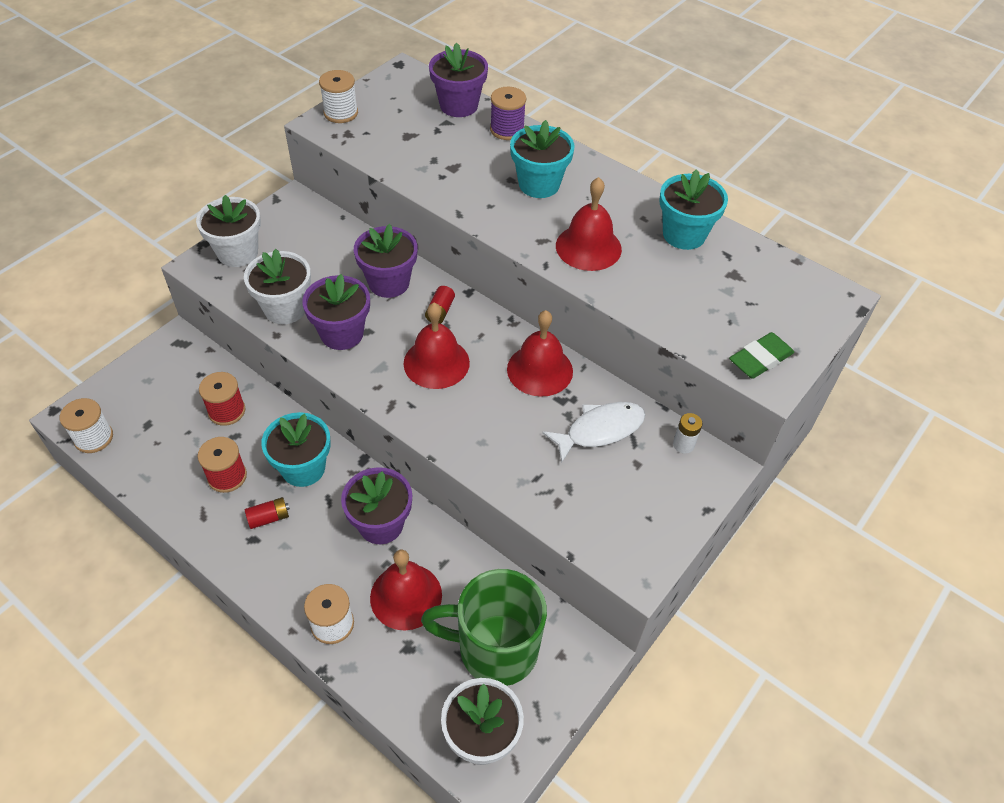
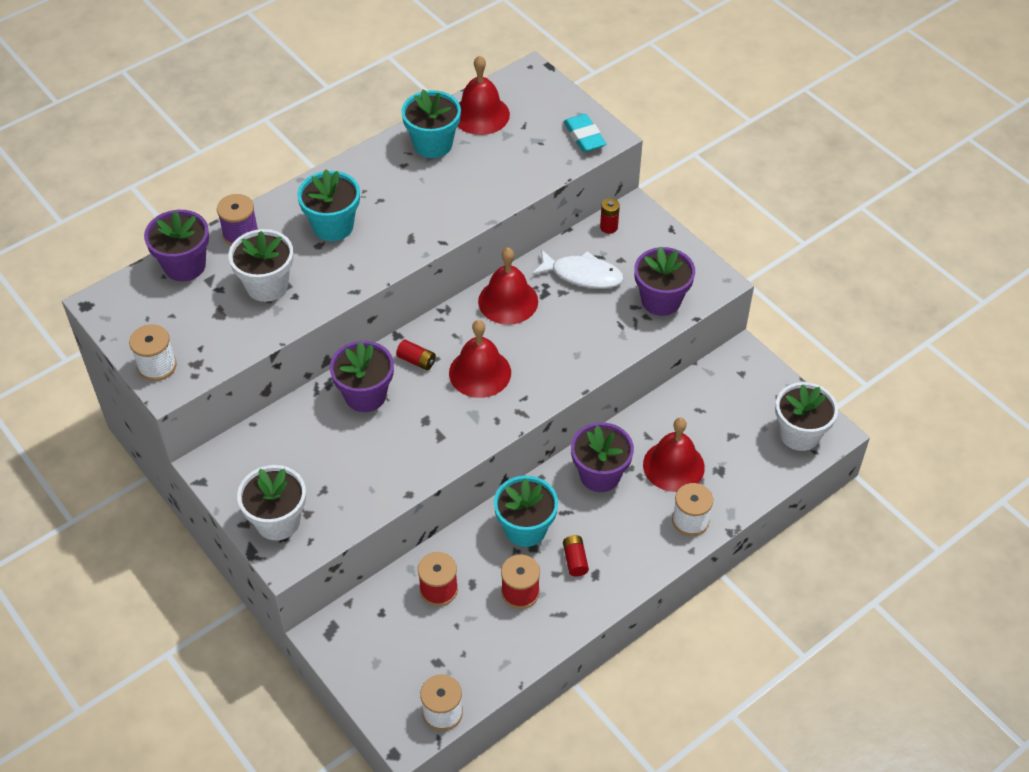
camera: 75 degrees left, 0 degrees up
white flower pot [244,249,311,324] -> white flower pot moved to [228,229,293,302]
purple flower pot [302,274,370,350] -> purple flower pot moved to [634,247,695,316]
green mug [421,569,547,686] -> none
white fish [542,402,645,463] -> white fish turned 120 degrees clockwise [532,249,624,289]
red bell [556,177,622,271] -> red bell moved to [457,55,510,135]
white battery [673,413,703,454] -> red battery [600,198,620,234]
green eraser [729,332,794,379] -> turquoise eraser [563,114,606,152]

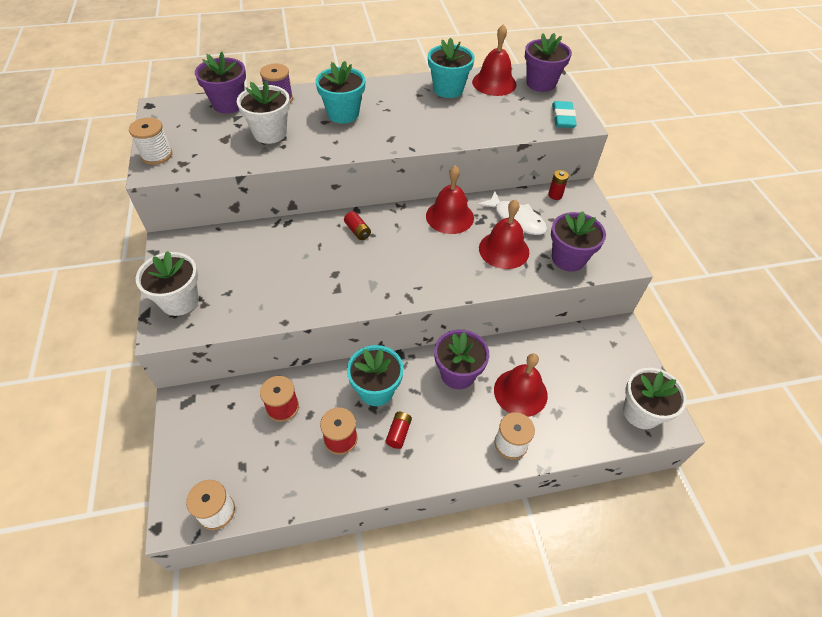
camera: 25 degrees right, 0 degrees up
purple flower pot [330,341,394,412] -> purple flower pot moved to [525,33,572,92]
red bell [449,320,511,398] -> red bell moved to [479,199,529,269]

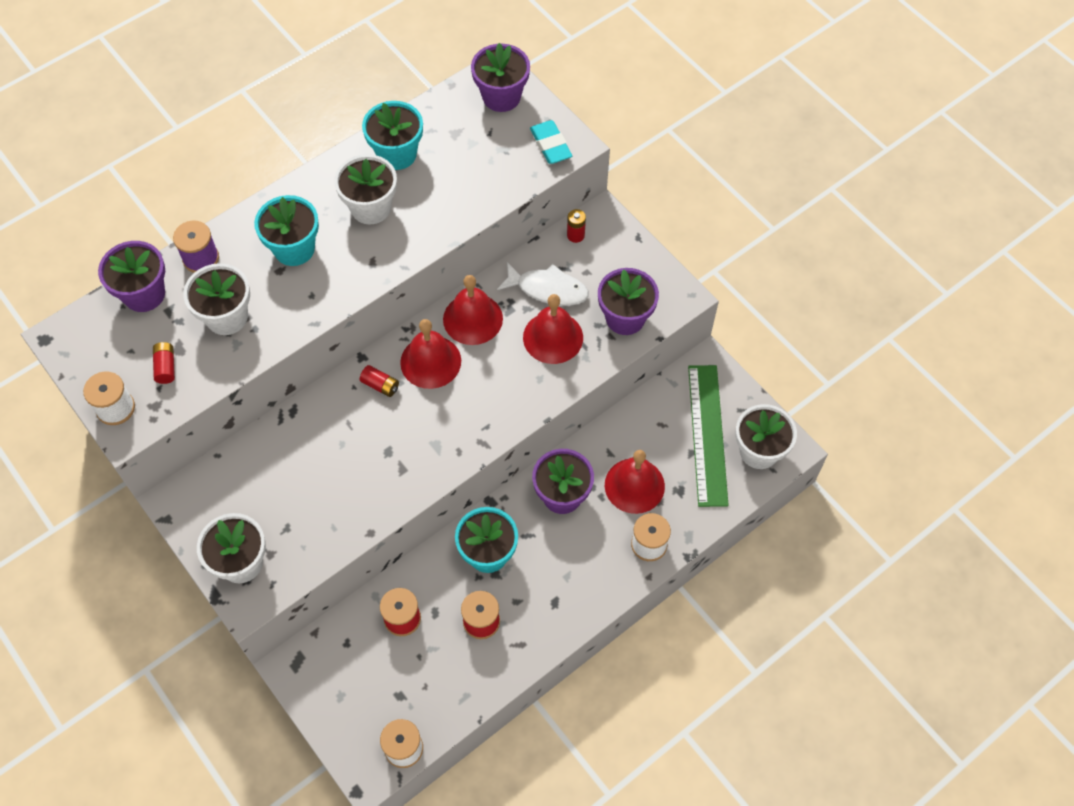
camera: 25 degrees left, 10 degrees up
red battery [386,412,412,449] -> red battery moved to [153,342,175,384]
red bell [472,24,517,96] -> red bell moved to [400,319,461,389]
none -> white flower pot [334,154,397,225]
none -> green ruler [688,365,729,507]

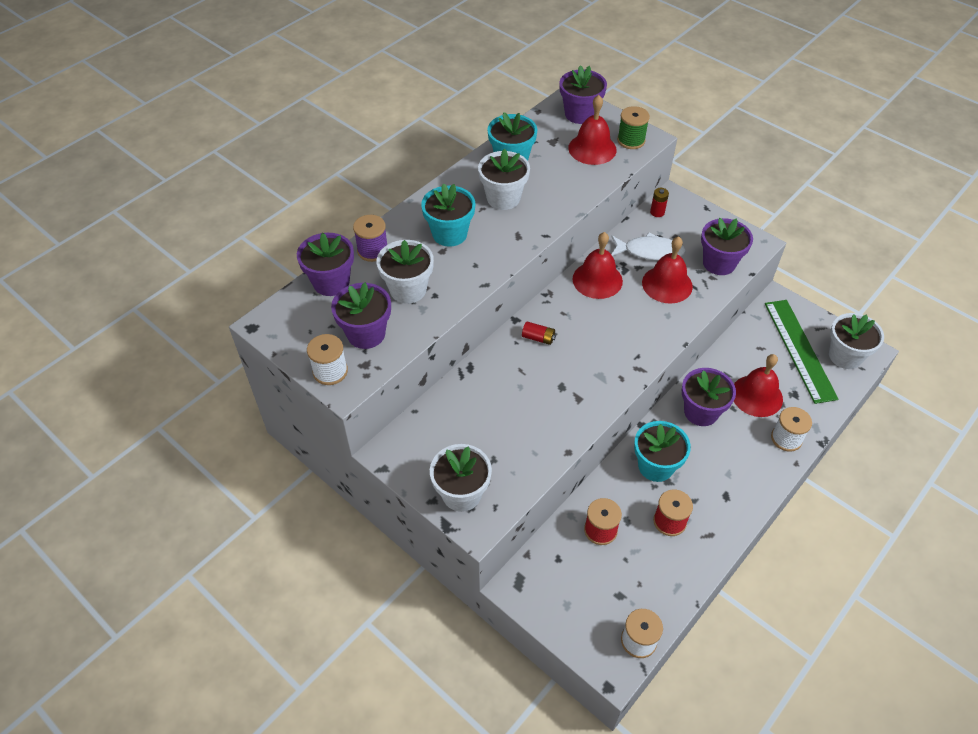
camera: 10 degrees left, 10 degrees down
red battery [153,342,175,384] -> purple flower pot [331,283,391,349]
red bell [400,319,461,389] -> red bell moved to [568,95,617,165]
turquoise eraser [530,120,572,164] -> green spool [617,106,650,149]

